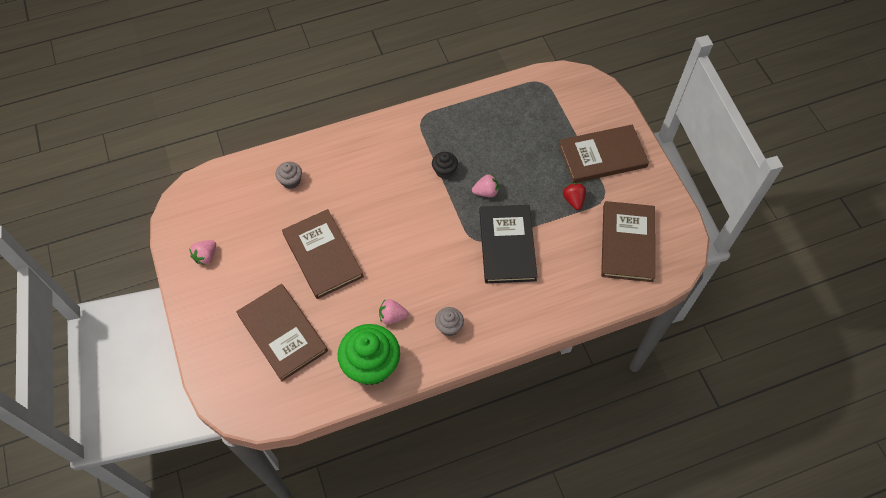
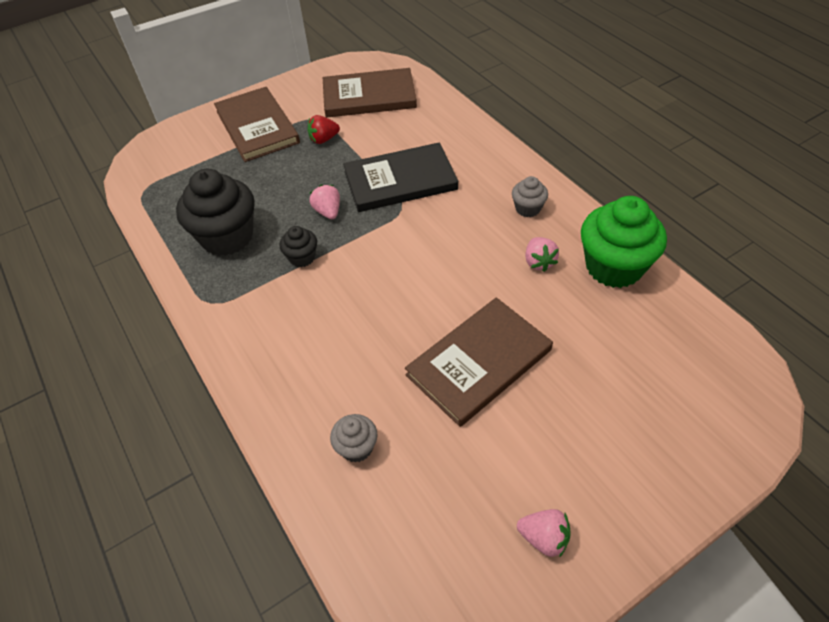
camera: 100 degrees left, 10 degrees down
brown book [236,284,328,381] -> none
none -> black cupcake [176,169,255,256]

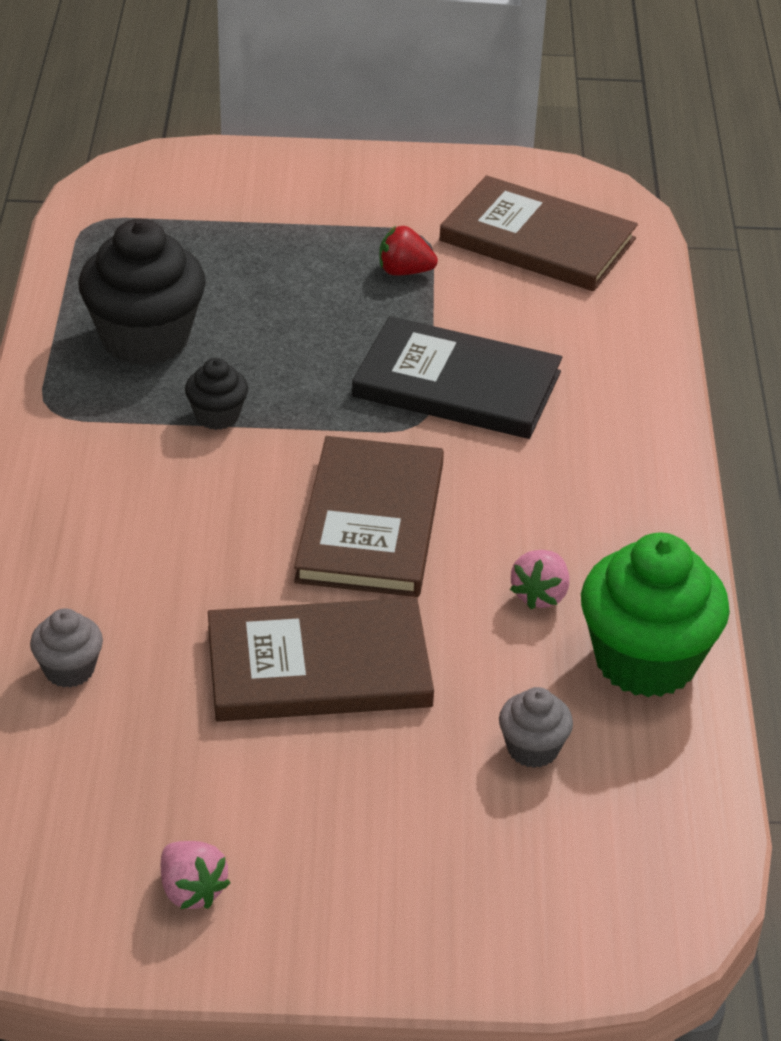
camera: 30 degrees right, 10 degrees down
brown book [214,87,300,162] -> brown book moved to [294,436,444,597]
pink strawberry [310,185,340,219] -> none
grey cupcake [512,176,548,217] -> grey cupcake moved to [499,687,573,768]

